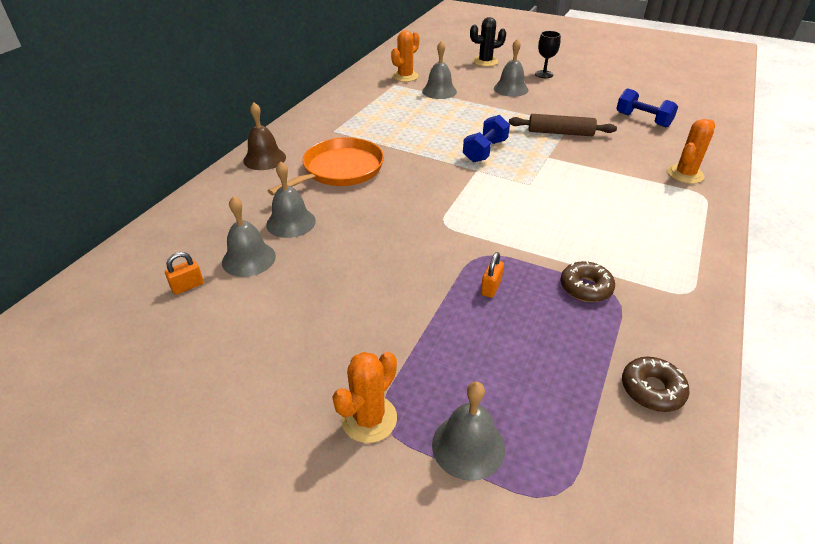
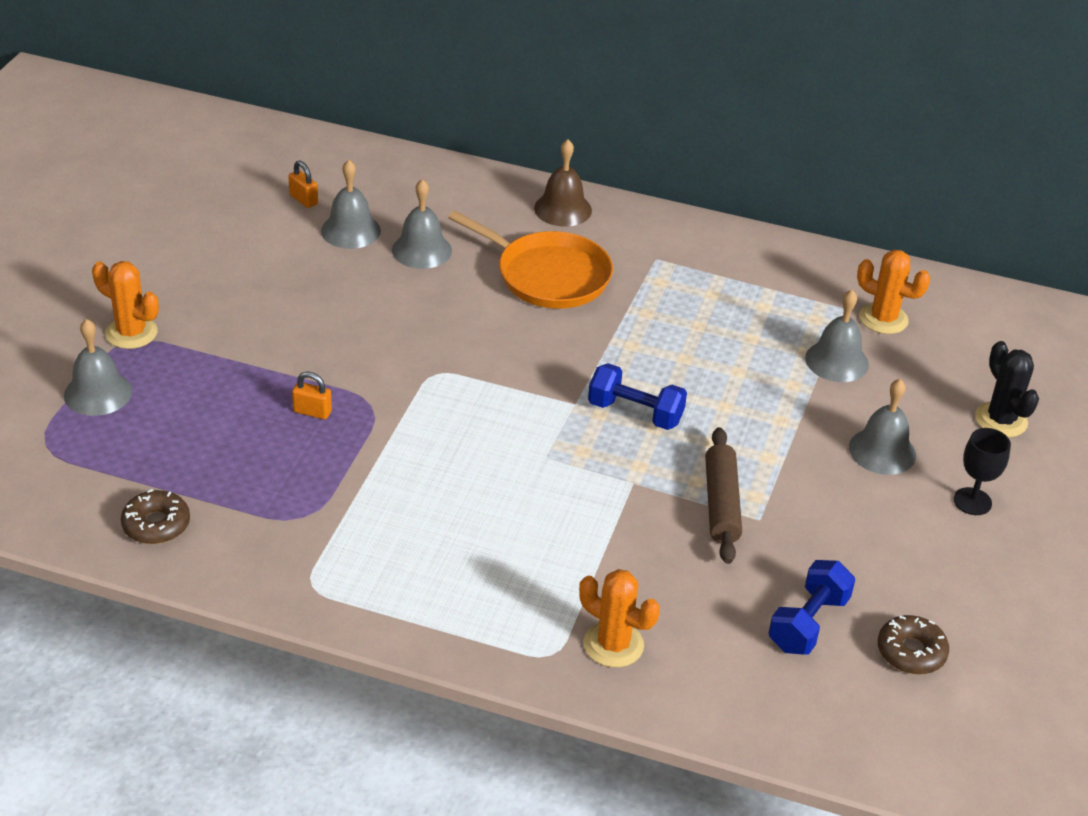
camera: 80 degrees right, 0 degrees up
brown donut [560,261,615,302] -> brown donut moved to [878,615,949,674]

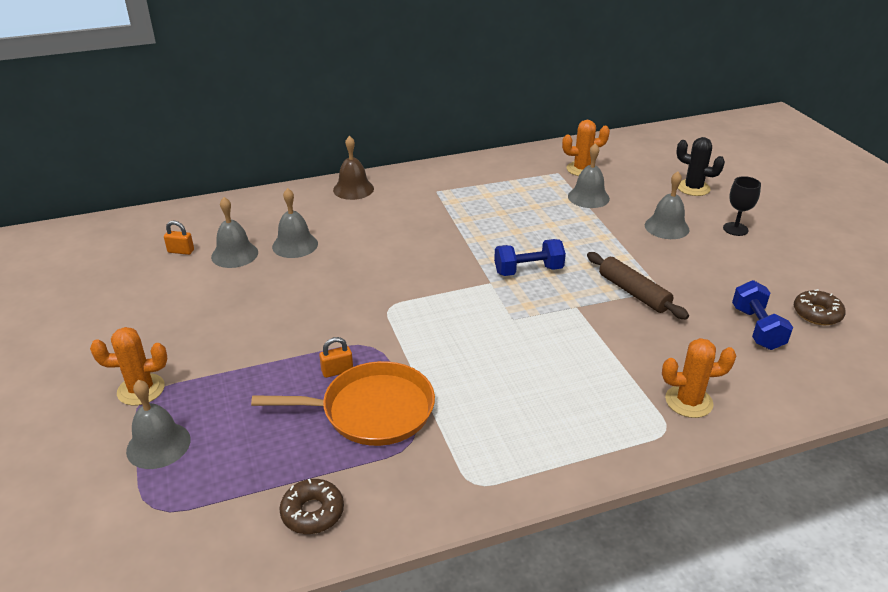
camera: 35 degrees left, 5 degrees down
orange pan [448,211,613,309] -> orange pan moved to [251,361,435,446]

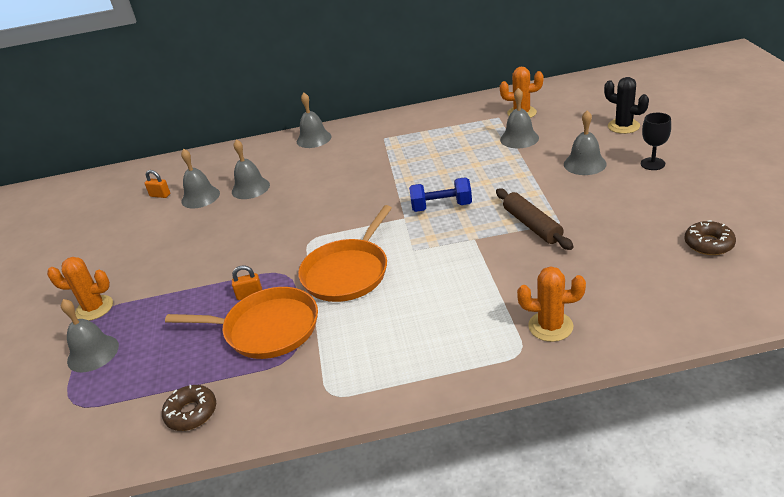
camera: 15 degrees right, 0 degrees up
brown bell [333,136,374,200] -> grey bell [297,92,332,148]
blue dumbbell [732,280,793,350] -> none
none -> orange pan [298,205,392,302]

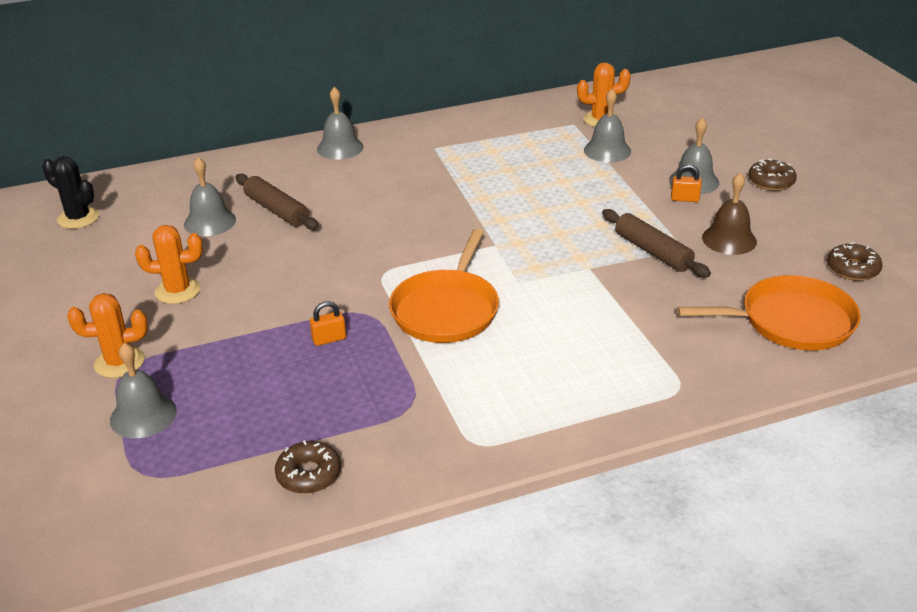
camera: 15 degrees left, 0 degrees up
orange padlock [145,170,170,198] -> orange padlock moved to [671,164,702,202]
orange pan [165,287,318,359] -> orange pan moved to [677,275,861,350]
grey bell [232,139,270,199] -> brown rolling pin [235,174,319,230]
blue dumbbell [409,177,472,212] -> none
orange cactus [517,266,586,342] -> orange cactus moved to [135,225,203,304]
black cactus [604,77,649,134] -> black cactus moved to [42,156,99,229]
black goblet [641,113,671,170] -> brown donut [748,159,797,191]
none -> brown bell [702,173,757,255]

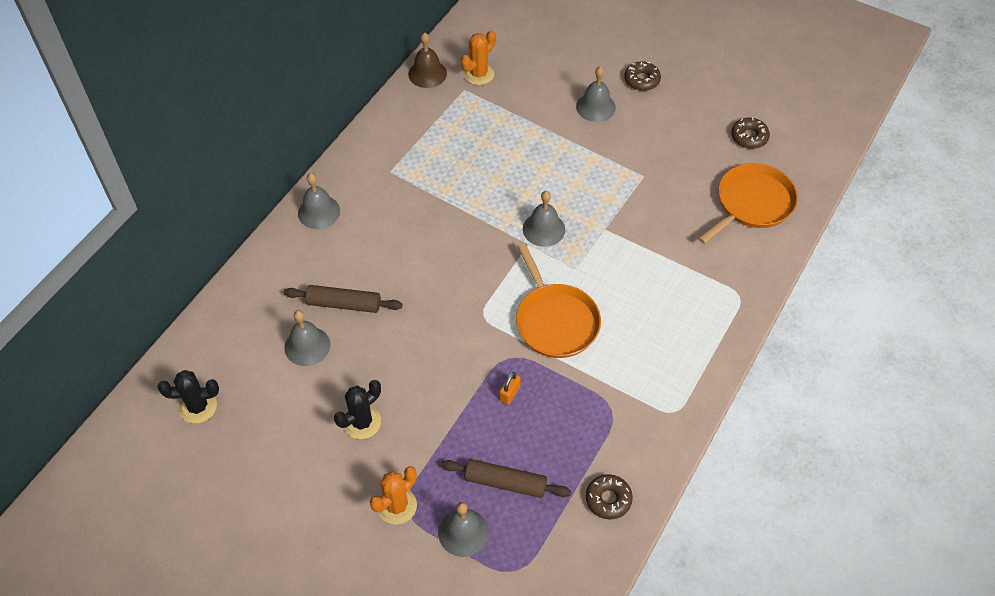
camera: 40 degrees left, 20 degrees up
orange cactus [135,225,203,304] -> black cactus [334,380,381,439]
grey bell [584,89,631,162] -> grey bell moved to [523,191,565,247]
brown rolling pin [602,209,711,277] -> brown rolling pin moved to [441,459,571,498]
orange padlock [671,164,702,202] -> none
brown bell [702,173,757,255] -> brown bell moved to [408,32,447,88]

